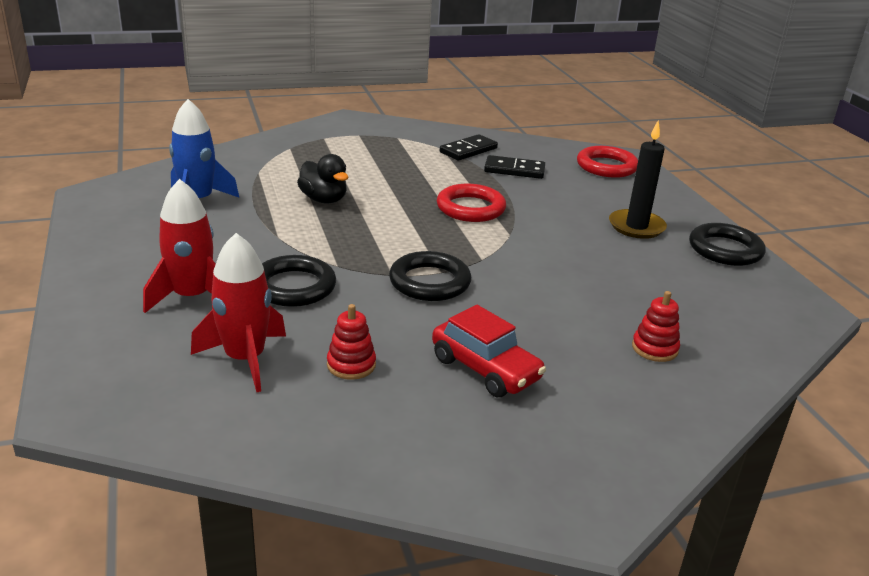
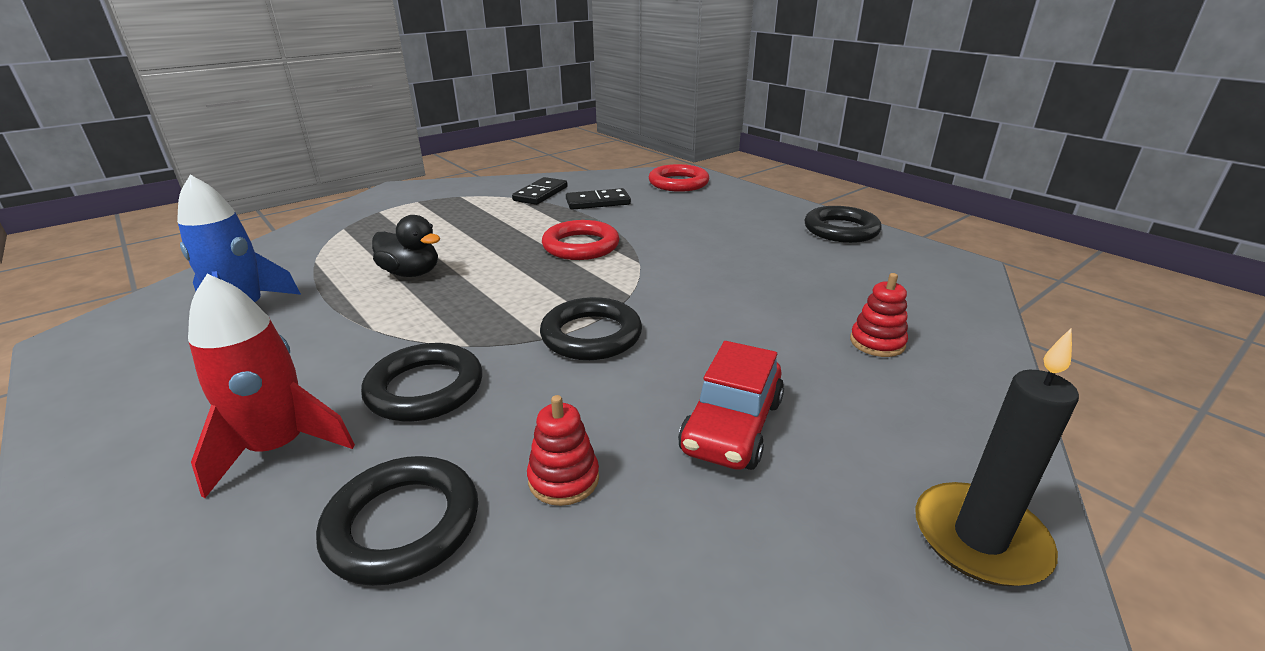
camera: 20 degrees left, 0 degrees up
red rocket [191,233,286,392] -> black ring [316,456,478,586]
red car [432,305,546,397] -> red car turned 90 degrees clockwise [678,341,784,470]
black candle [609,120,667,239] -> black candle moved to [915,328,1079,586]

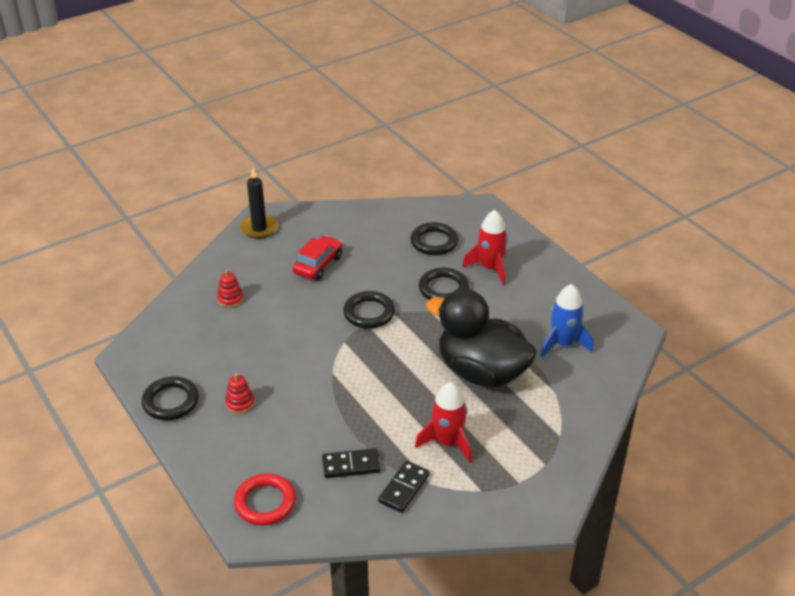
camera: 175 degrees left, 10 degrees up
black duck [372,215,440,277] -> black duck [426,289,537,388], size x2.21
red stacking toy [527,395,599,506] -> red stacking toy moved to [225,373,255,414]
red ring [542,220,620,260] -> none
none -> red rocket [415,382,472,463]

